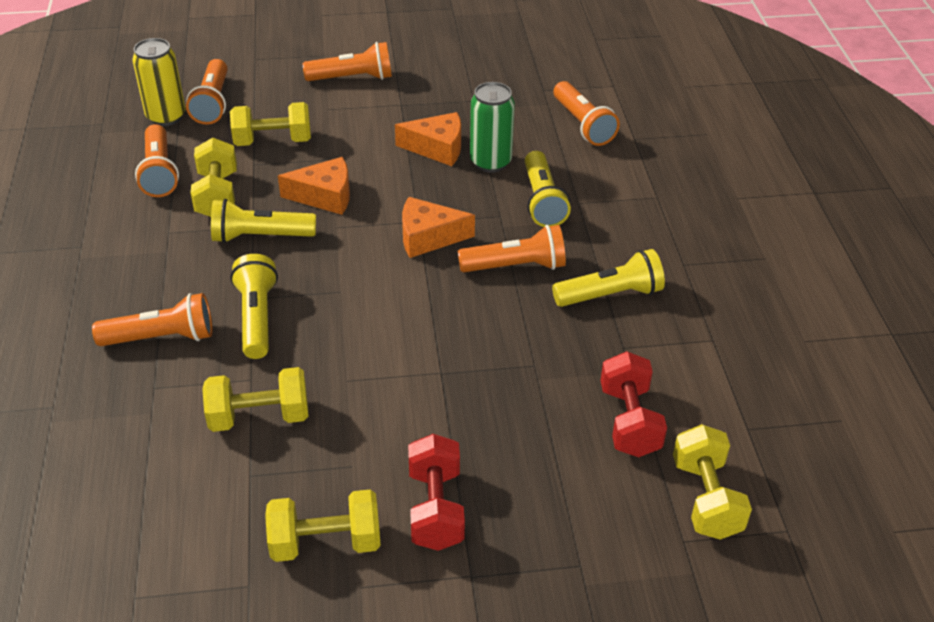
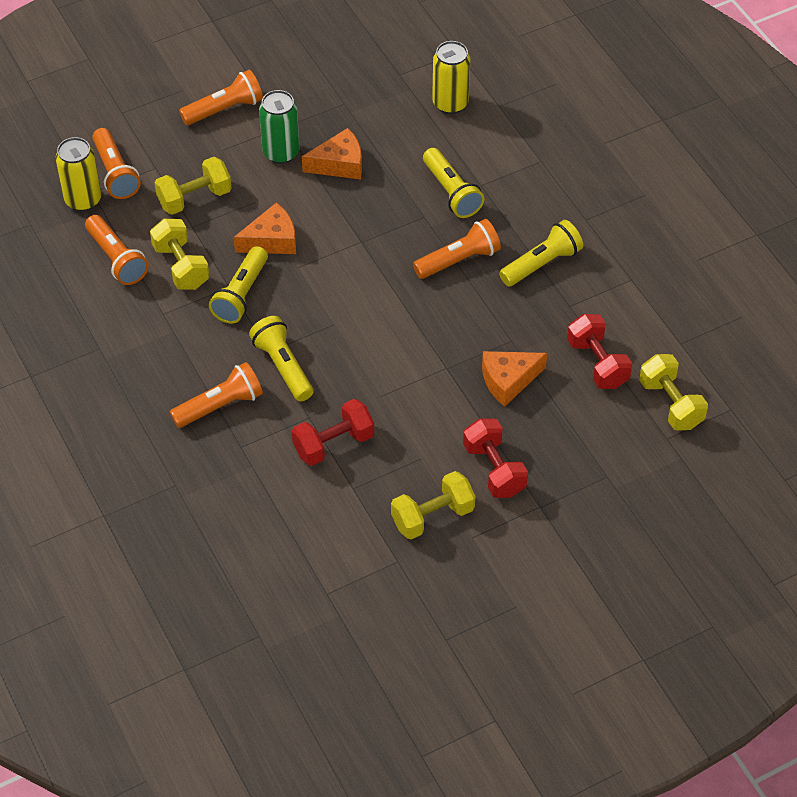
camera: 20 degrees left, 10 degrees up
yellow dumbbell [202,367,308,432] -> red dumbbell [292,399,374,466]
yellow flashlight [211,199,316,243] -> yellow flashlight turned 45 degrees counterclockwise [209,246,268,324]
orange cheese [402,197,475,258] -> orange cheese moved to [482,351,547,406]
green can [470,82,515,173] -> green can moved to [259,90,300,164]
orange flashlight [554,81,620,146] -> yellow can [432,41,470,114]

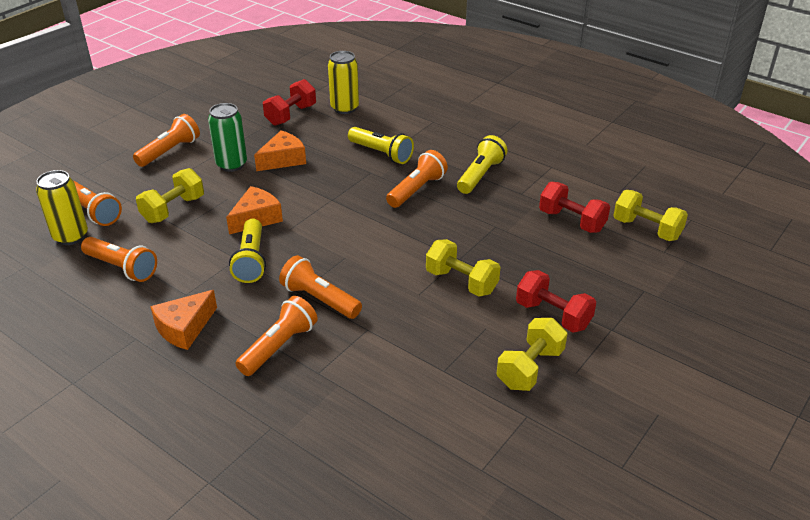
camera: 25 degrees left, 15 degrees down
yellow dumbbell [150,219,210,290] -> yellow dumbbell moved to [426,239,500,297]
yellow flashlight [249,316,313,401] -> orange flashlight [279,255,362,319]
red dumbbell [292,399,374,466] -> red dumbbell moved to [263,79,316,125]
orange cheese [482,351,547,406] -> orange cheese moved to [150,290,217,350]

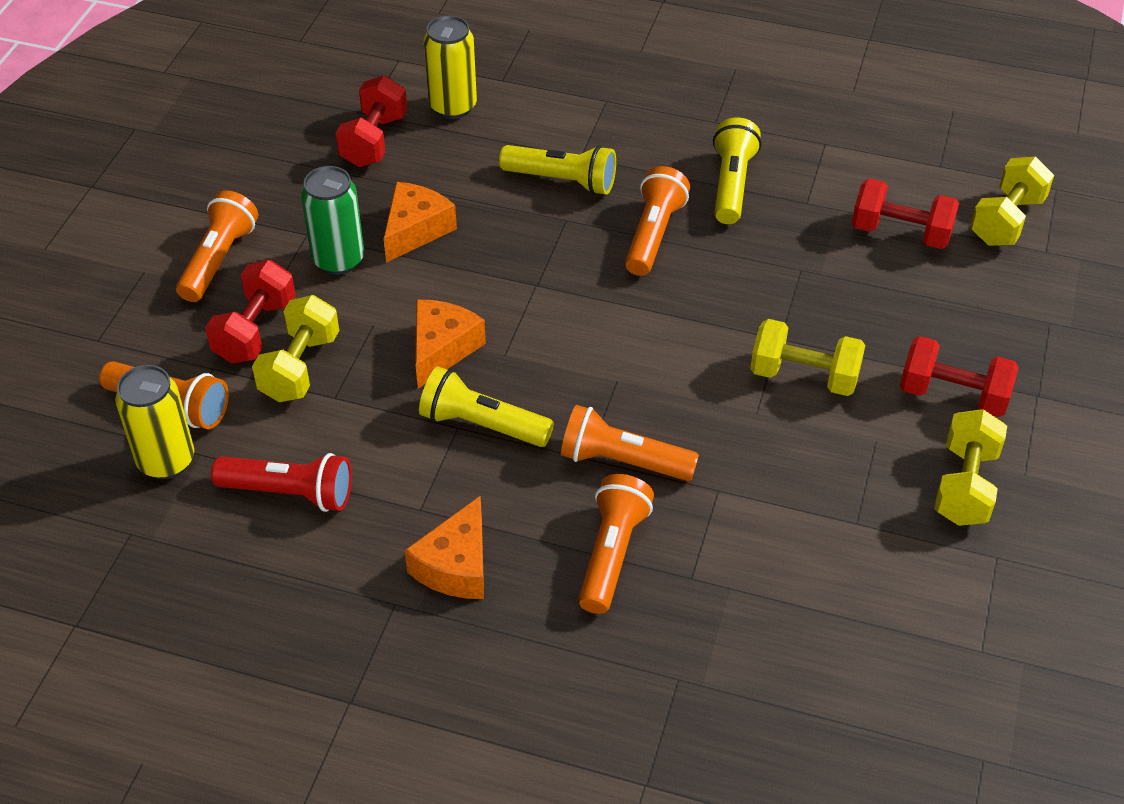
camera: 20 degrees left, 10 degrees up
orange flashlight [81,237,157,282] -> red flashlight [211,453,352,512]
yellow flashlight [229,219,266,283] -> yellow flashlight turned 135 degrees clockwise [419,367,554,447]
yellow dumbbell [613,190,688,241] -> yellow dumbbell turned 75 degrees counterclockwise [970,157,1054,246]
none -> red dumbbell [205,260,296,363]

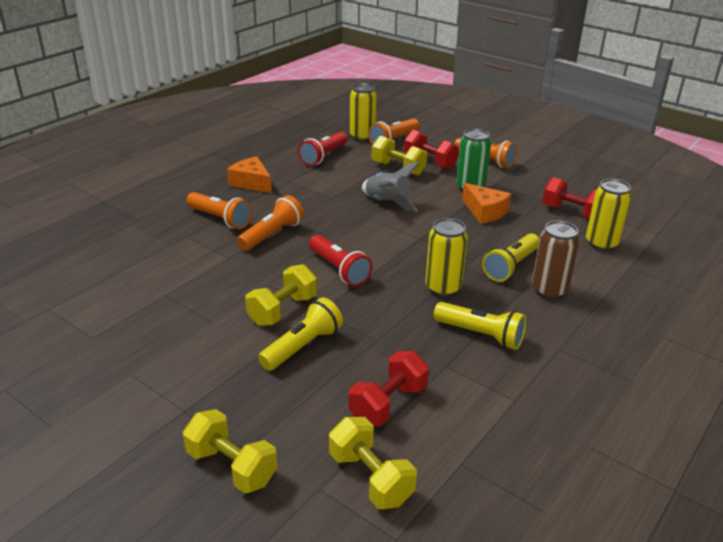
camera: 110 degrees right, 15 degrees down
orange cheese [416,300,486,388] -> grey rocket [362,162,420,212]
yellow flashlight [419,367,554,447] -> yellow flashlight moved to [258,297,343,371]
orange flashlight [625,166,690,276] -> yellow can [425,218,468,297]
red dumbbell [900,336,1019,417] -> none
yellow dumbbell [934,409,1007,526] -> yellow dumbbell moved to [183,409,277,493]
none -> red flashlight [309,235,373,286]
none -> brown can [532,221,579,299]

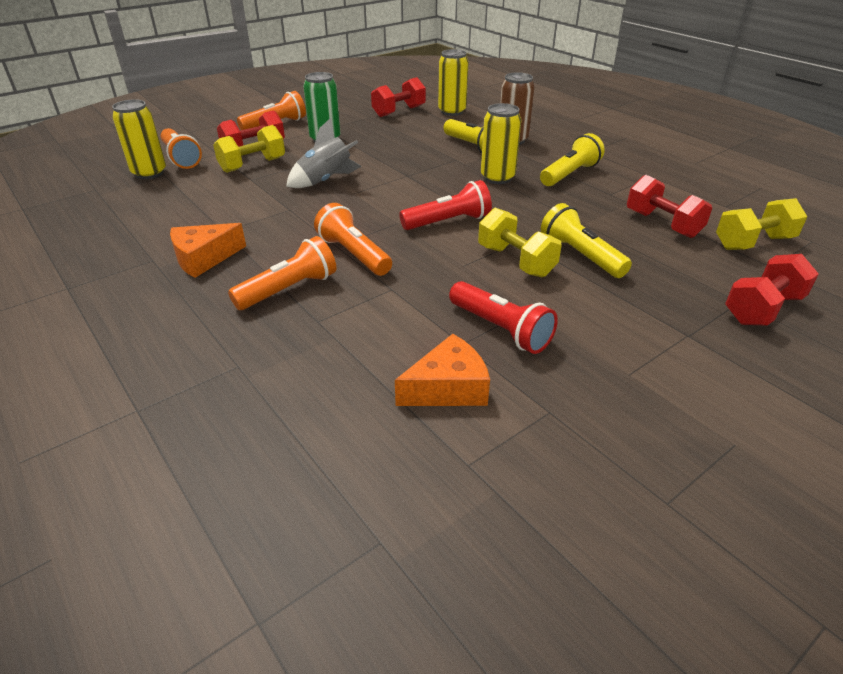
camera: 75 degrees left, 5 degrees up
yellow dumbbell [183,409,277,493] -> red dumbbell [725,254,819,326]
red flashlight [298,131,348,166] -> red flashlight moved to [449,281,558,354]
orange cheese [462,183,511,224] -> orange cheese moved to [395,334,490,406]

